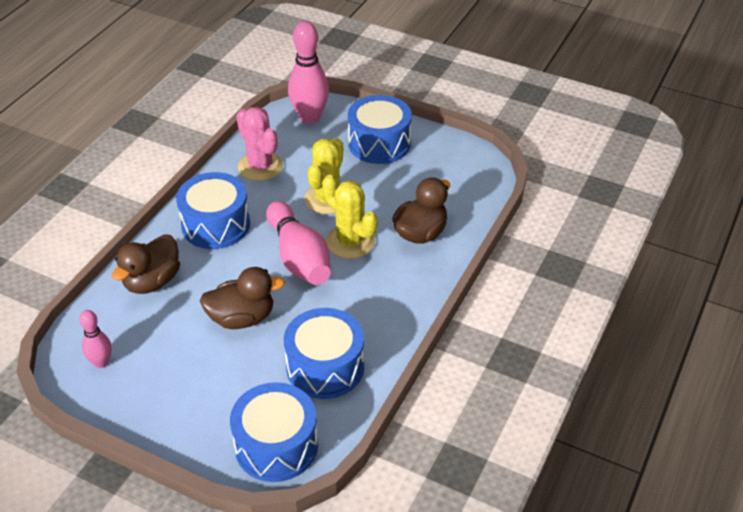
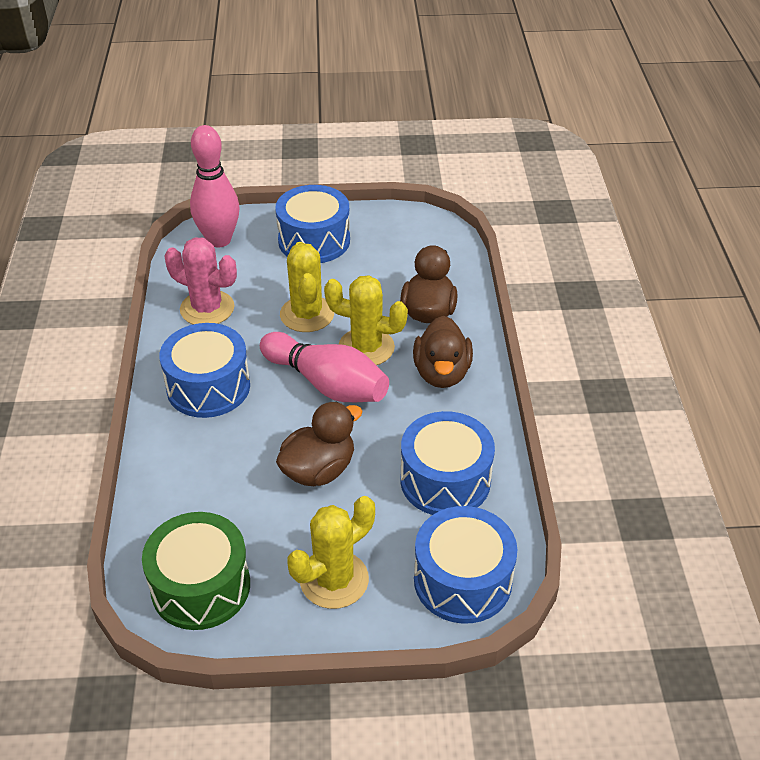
camera: 30 degrees left, 0 degrees up
pink bowling pin [79,310,112,368] -> green drum [142,512,250,630]
brown duck [112,235,180,294] -> brown duck moved to [413,316,473,388]
none -> yellow cactus [287,496,375,609]

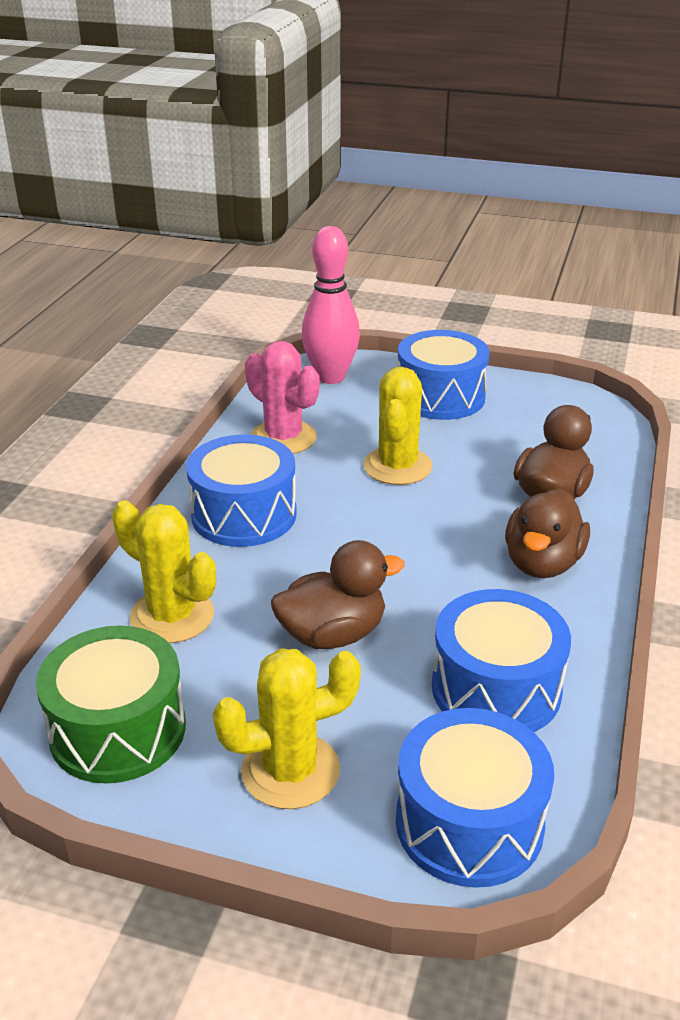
camera: 20 degrees right, 10 degrees down
pink bowling pin [260,332,389,402] -> none
yellow cactus [324,275,408,365] -> yellow cactus moved to [112,500,216,643]

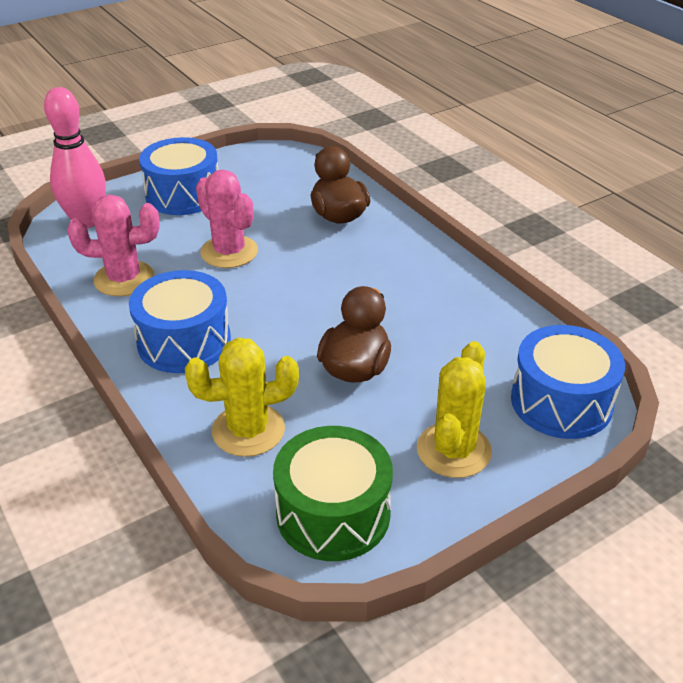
camera: 50 degrees left, 5 degrees up
yellow cactus [363,367,432,485] -> pink cactus [196,169,258,268]
blue drum [432,589,571,732] -> none
brown duck [505,488,590,578] -> none

